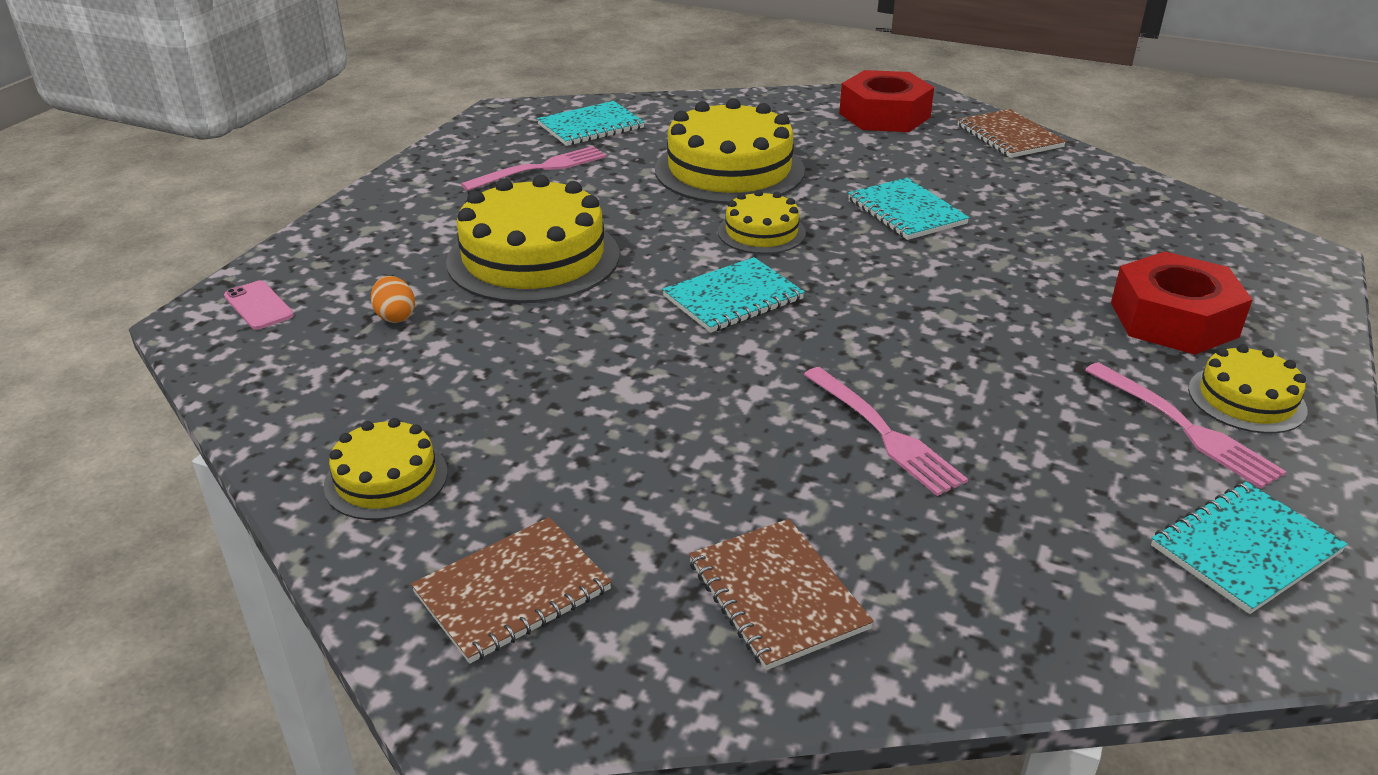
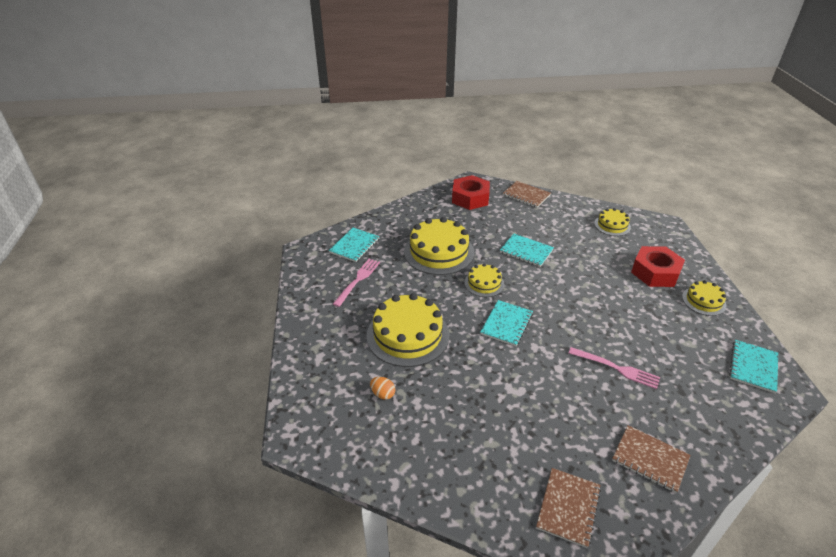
camera: 30 degrees left, 5 degrees up
pink phone [224,281,294,330] -> none
yellow cake [324,418,448,520] -> yellow cake moved to [594,208,631,236]
pink fork [1085,362,1287,489] -> none

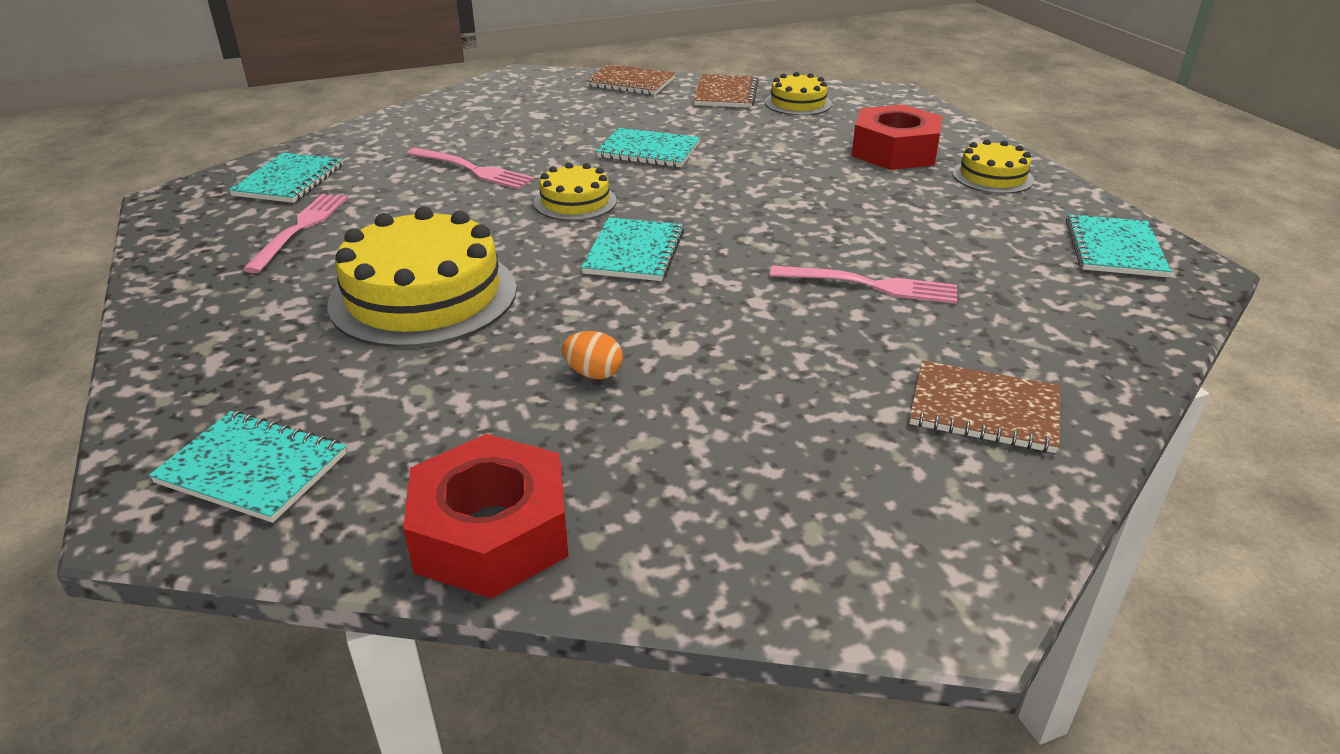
camera: 15 degrees left, 5 degrees down
orange egg [370,377,395,400] -> orange egg moved to [562,331,623,379]
yellow cake [404,217,474,275] -> pink fork [407,148,535,189]
red nut [452,175,490,210] -> red nut moved to [403,434,568,599]
brown notebook [536,468,601,548] -> brown notebook moved to [694,74,759,108]
none -> turquoise notebook [149,411,346,523]

